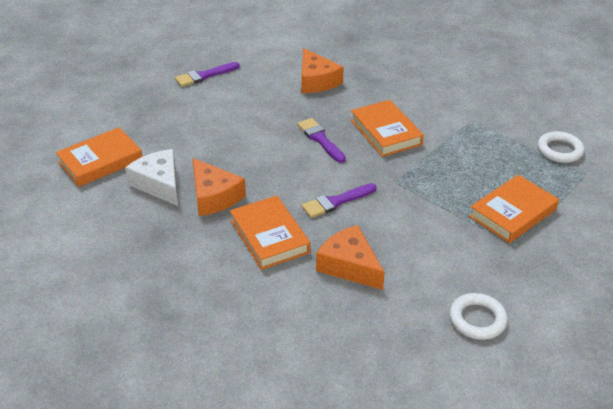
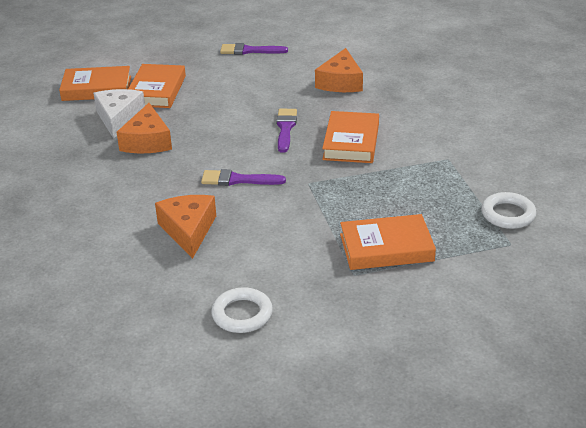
camera: 35 degrees right, 5 degrees down
orange book [230,196,310,270] -> orange book moved to [128,64,186,108]

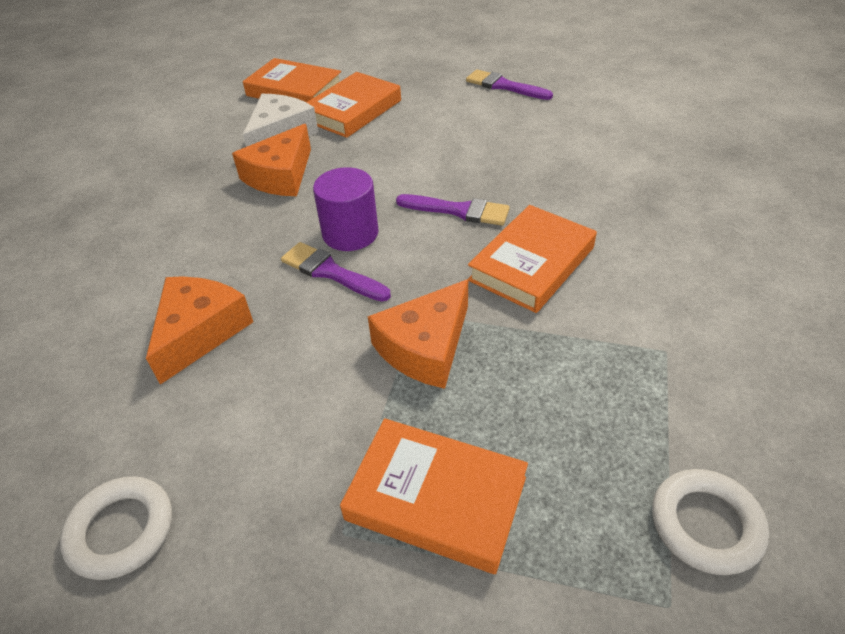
camera: 30 degrees right, 10 degrees up
purple brush [276,109,297,153] -> purple brush turned 75 degrees clockwise [396,194,510,226]
orange cheese [315,48,363,92] -> orange cheese moved to [368,279,468,389]
none -> purple cylinder [313,167,379,251]

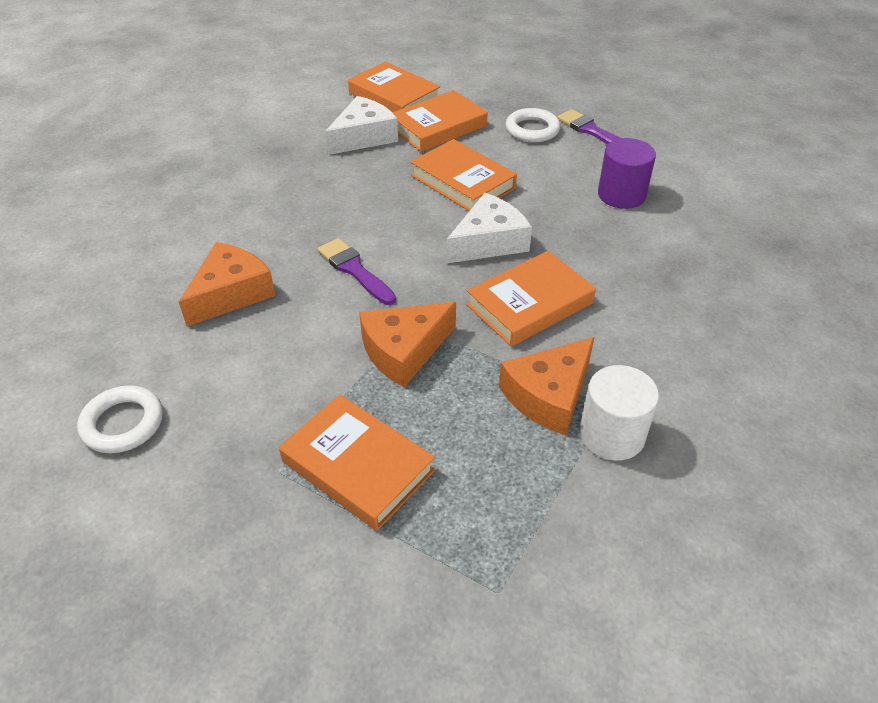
camera: 15 degrees right, 0 degrees up
orange cheese [232,124,311,196] -> orange cheese moved to [499,337,594,435]
purple cylinder [313,167,379,251] -> purple cylinder moved to [598,138,656,209]
purple brush [396,194,510,226] -> white cheese [447,193,532,263]
white ring [652,469,769,575] -> white ring moved to [506,108,560,143]
none -> orange book [411,139,517,211]
none -> white cylinder [580,365,659,461]

